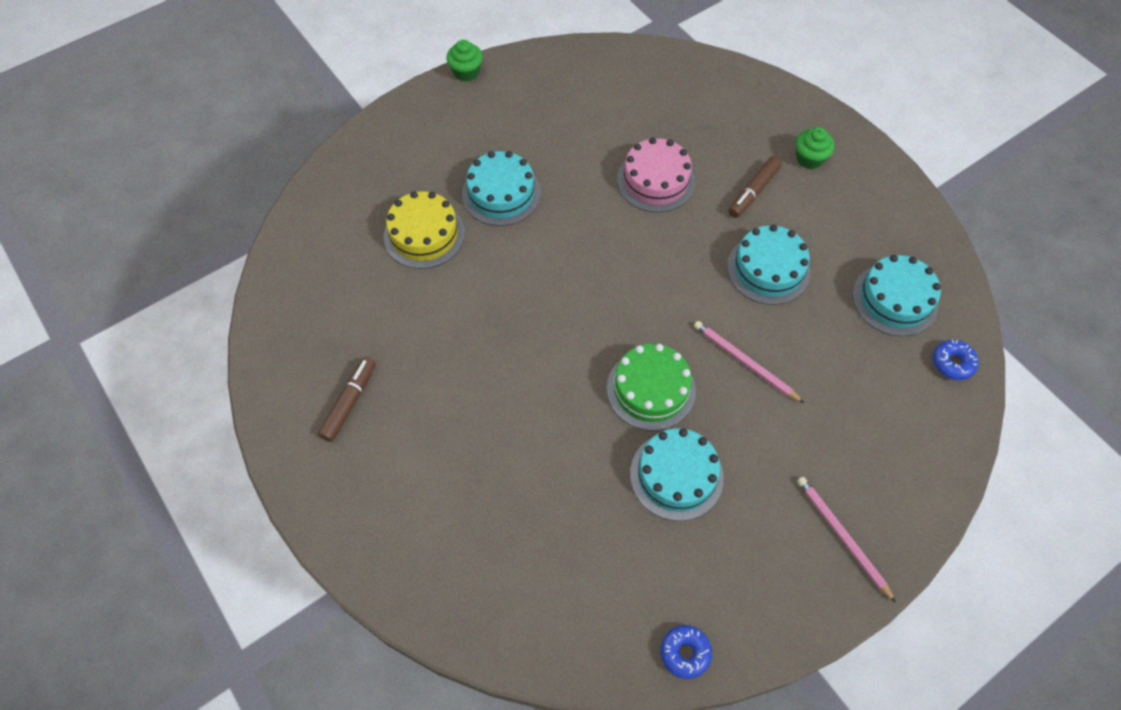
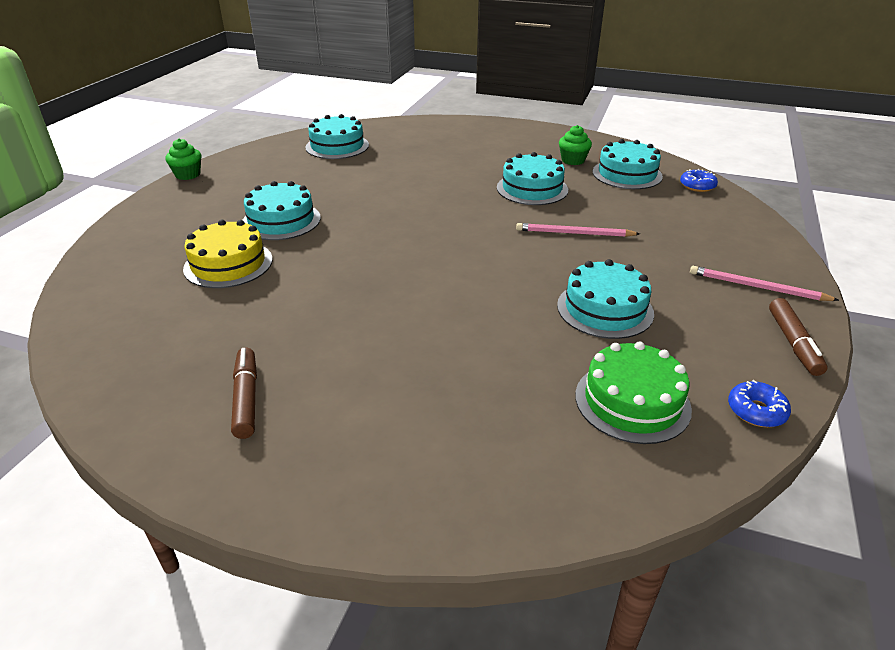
camera: 35 degrees left, 25 degrees down
green cake [607,344,696,431] -> green cake moved to [575,341,692,444]
pink cake [617,138,695,212] -> none
brown marker [728,156,782,218] -> brown marker moved to [769,298,828,376]
green cupcake [796,127,835,169] -> green cupcake moved to [559,125,592,165]
none -> turquoise cake [305,114,369,159]

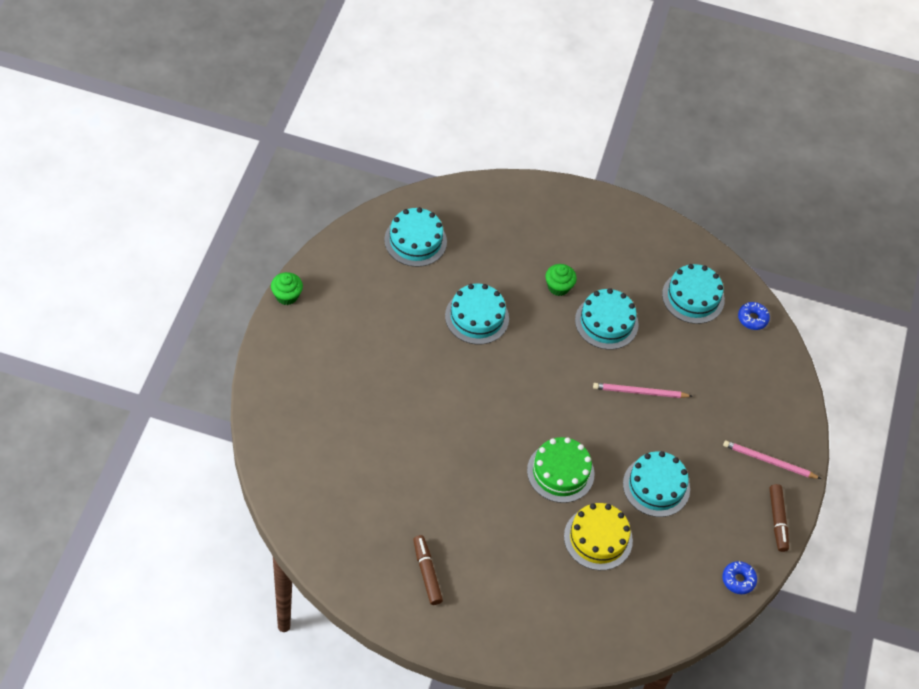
camera: 10 degrees left, 20 degrees up
yellow cake [183,220,272,288] -> yellow cake moved to [564,503,633,570]
turquoise cake [243,181,321,240] -> turquoise cake moved to [445,284,509,344]
green cupcake [559,125,592,165] -> green cupcake moved to [545,264,577,296]
green cake [575,341,692,444] -> green cake moved to [527,437,595,503]

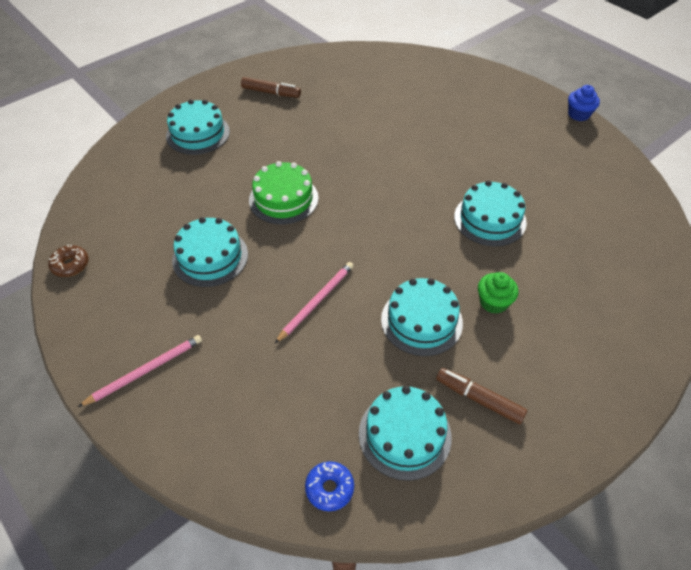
camera: 130 degrees right, 5 degrees down
green cupcake [271,272,303,305] -> blue cupcake [568,85,600,121]
turquoise cake [384,207,447,267] -> turquoise cake moved to [166,99,230,155]
yellow cake [564,503,633,570] -> none
blue donut [722,561,757,594] -> brown donut [48,245,89,277]
brown marker [770,484,789,552] -> brown marker moved to [436,368,527,424]

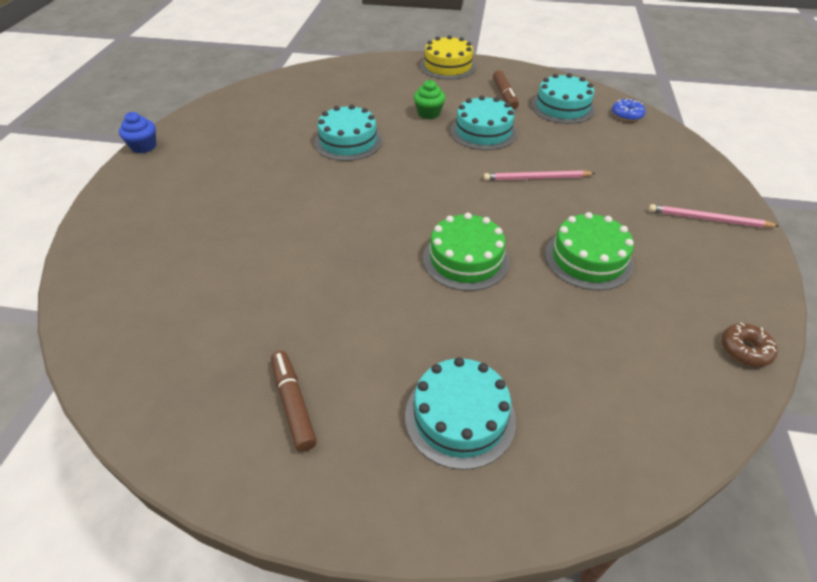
camera: 130 degrees left, 5 degrees down
turquoise cake [172,217,248,287] -> green cake [545,212,634,290]
none -> yellow cake [420,35,476,80]

